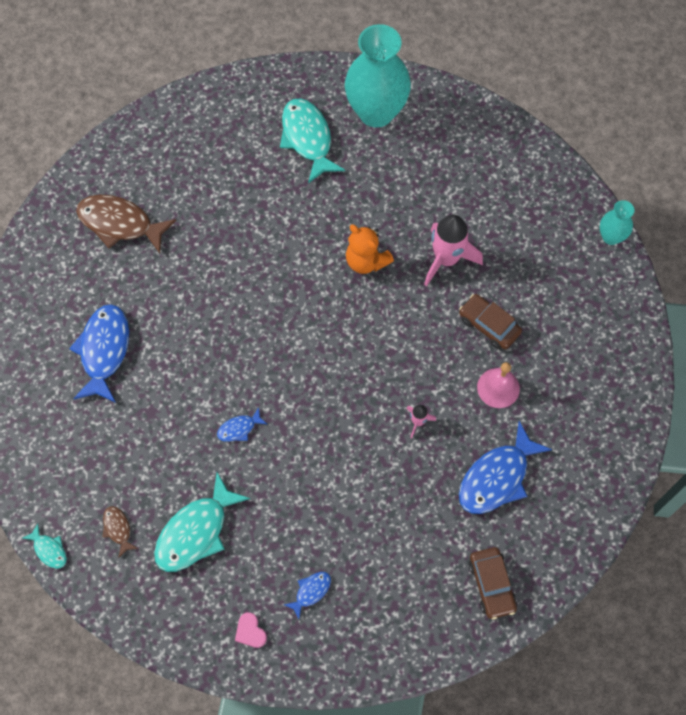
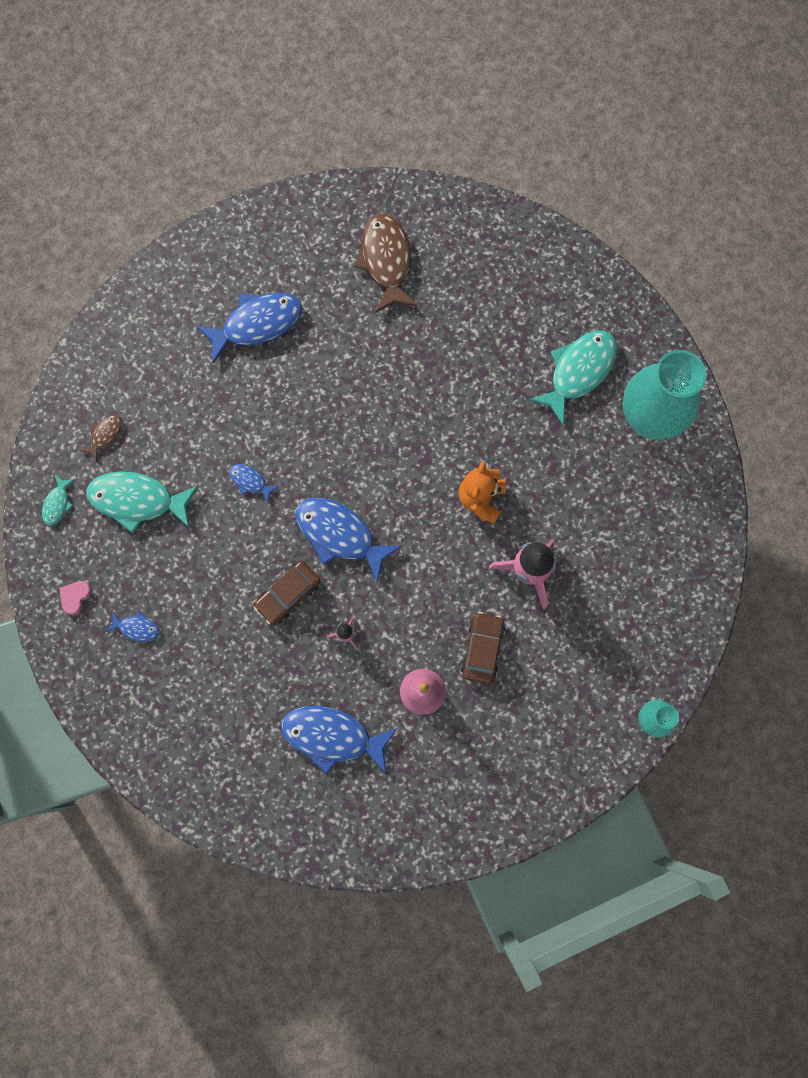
camera: 60 degrees right, 10 degrees up
turquoise fish [23,523,67,569] -> turquoise fish moved to [42,475,75,525]
brown car [469,547,517,620] -> brown car moved to [254,561,320,625]
none -> blue fish [295,498,401,582]

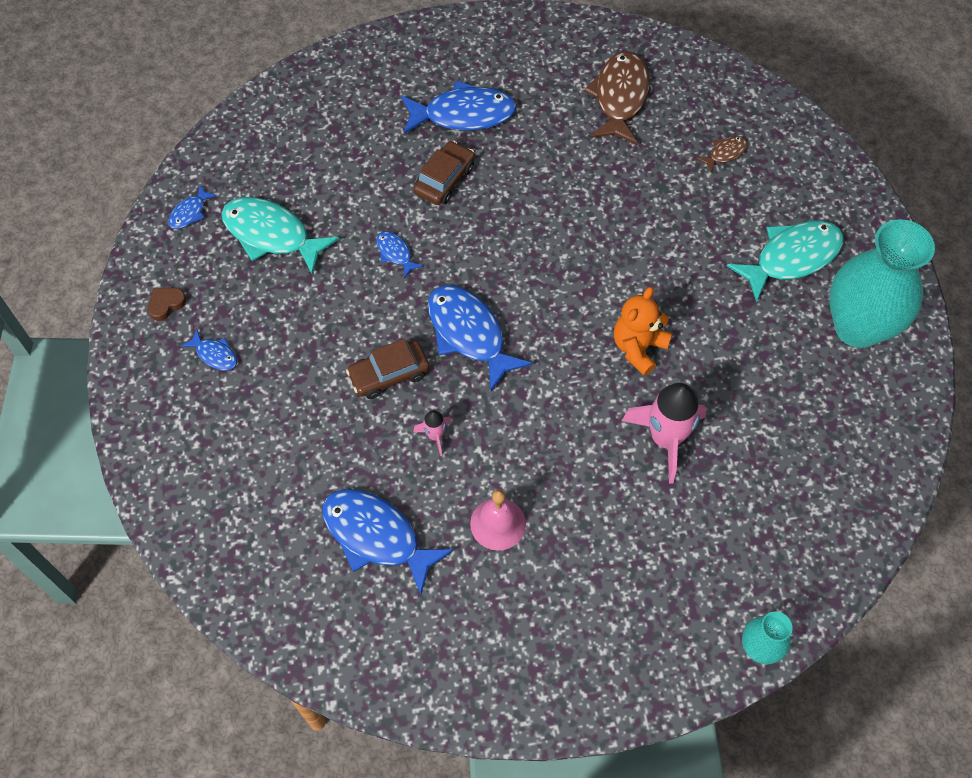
camera: 20 degrees right, 15 degrees down
turquoise fish [42,475,75,525] -> blue fish [168,184,217,229]
pink heart [59,581,92,615] -> brown heart [148,288,186,321]
brown fish [80,414,122,462] -> brown fish moved to [696,136,747,172]
brown car [461,612,505,684] -> brown car moved to [413,141,475,205]

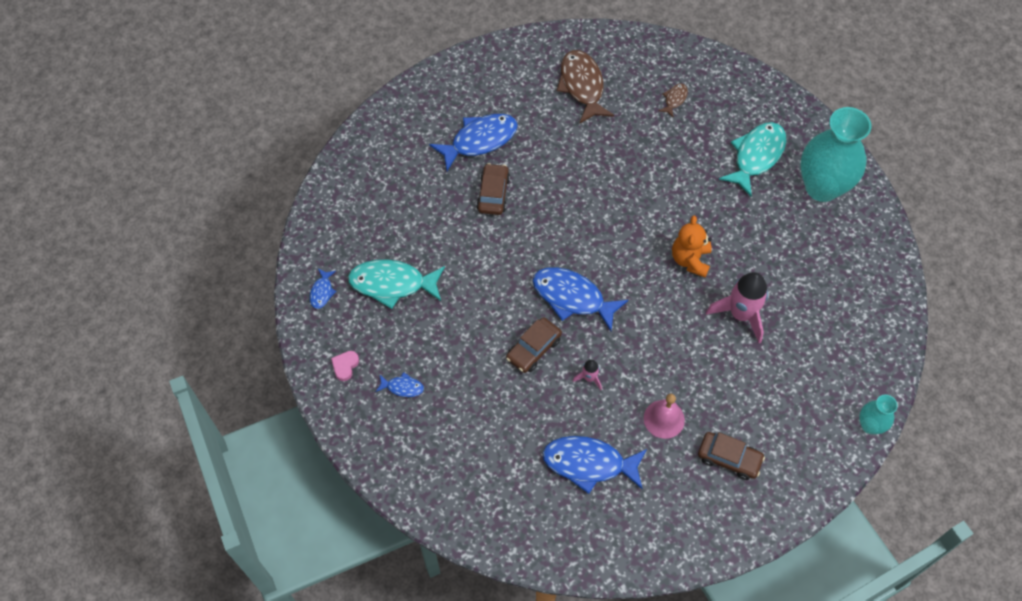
camera: 25 degrees left, 0 degrees up
brown heart [148,288,186,321] -> pink heart [331,351,359,381]
blue fish [377,231,423,278] -> none
none -> brown car [698,432,765,480]

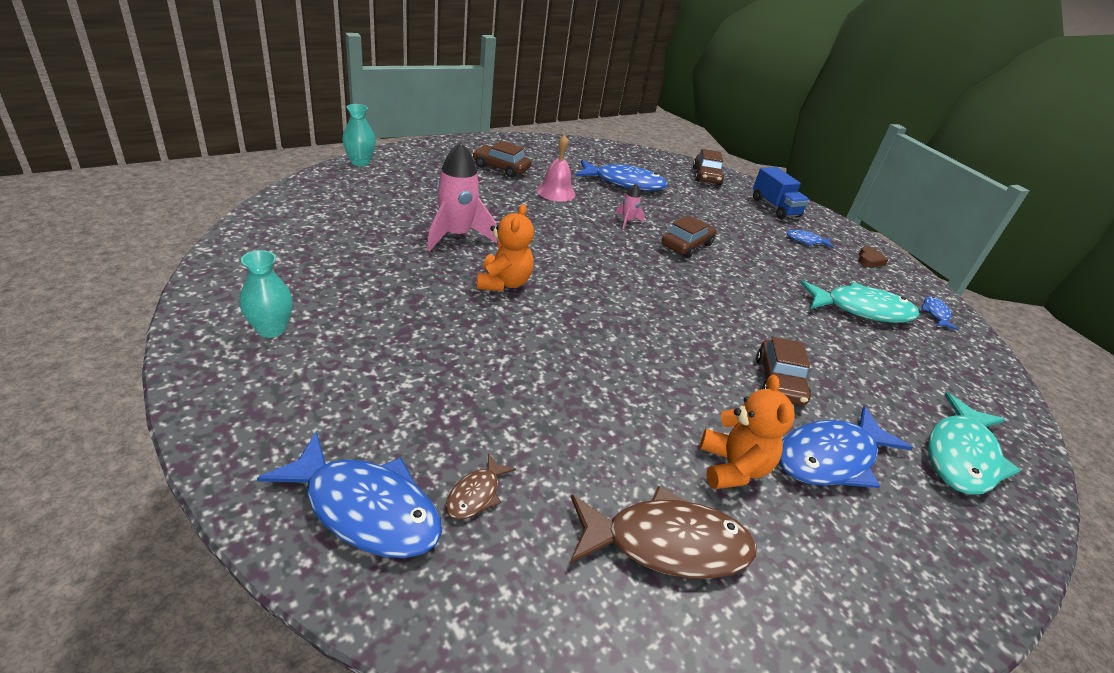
camera: 175 degrees right, 25 degrees down
pink heart [331,351,359,381] -> brown heart [858,246,888,268]
blue fish [533,267,628,331] -> blue fish moved to [257,431,442,558]
brown fish [557,50,614,124] -> brown fish turned 75 degrees counterclockwise [570,486,756,579]
turquoise fish [719,122,786,196] -> turquoise fish moved to [928,392,1021,495]
turquoise vase [800,107,871,202] -> turquoise vase [239,250,293,338], size x0.48
none -> brown car [693,149,724,185]
none -> orange teddy bear [700,375,795,489]
none -> blue truck [753,167,809,219]

